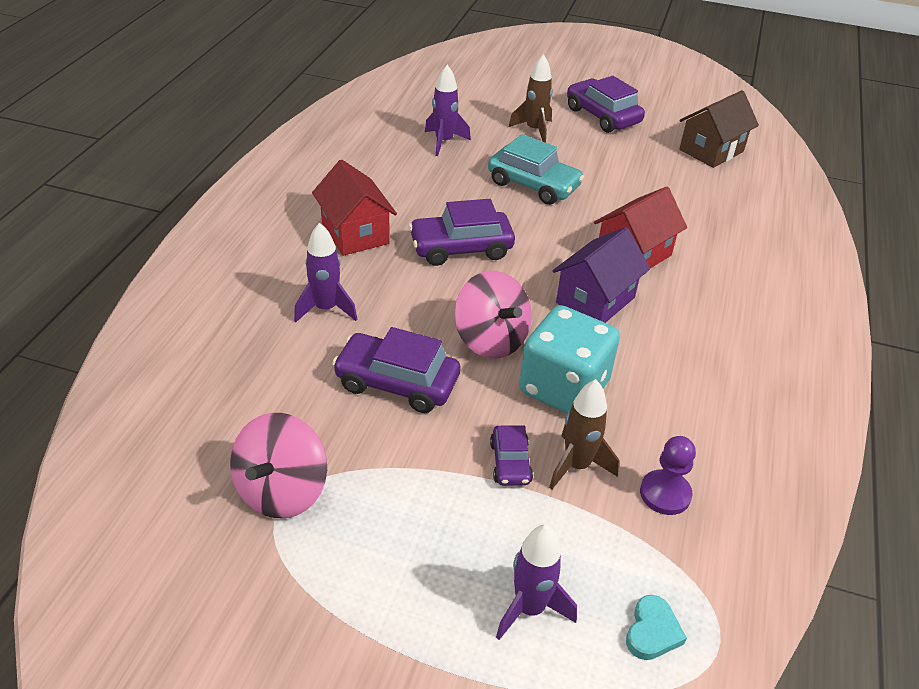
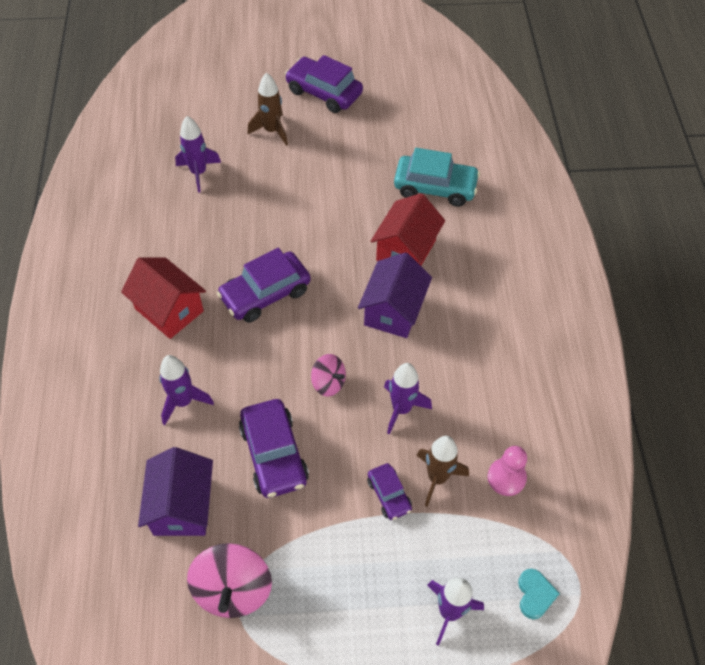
camera: 20 degrees left, 15 degrees up
purple car [332,327,460,413] -> purple car turned 105 degrees counterclockwise [239,399,309,498]
pink spinning top [454,271,532,359] -> pink spinning top [311,354,346,397], size x0.59
turquoise car [488,134,584,205] -> turquoise car moved to [394,148,480,207]
turquoise dice [519,305,620,414] -> purple rocket [384,363,432,434]
purple pawn [640,436,696,515] -> pink pawn [488,446,527,496]
brown house [679,90,759,168] -> none
none -> purple house [138,447,213,536]

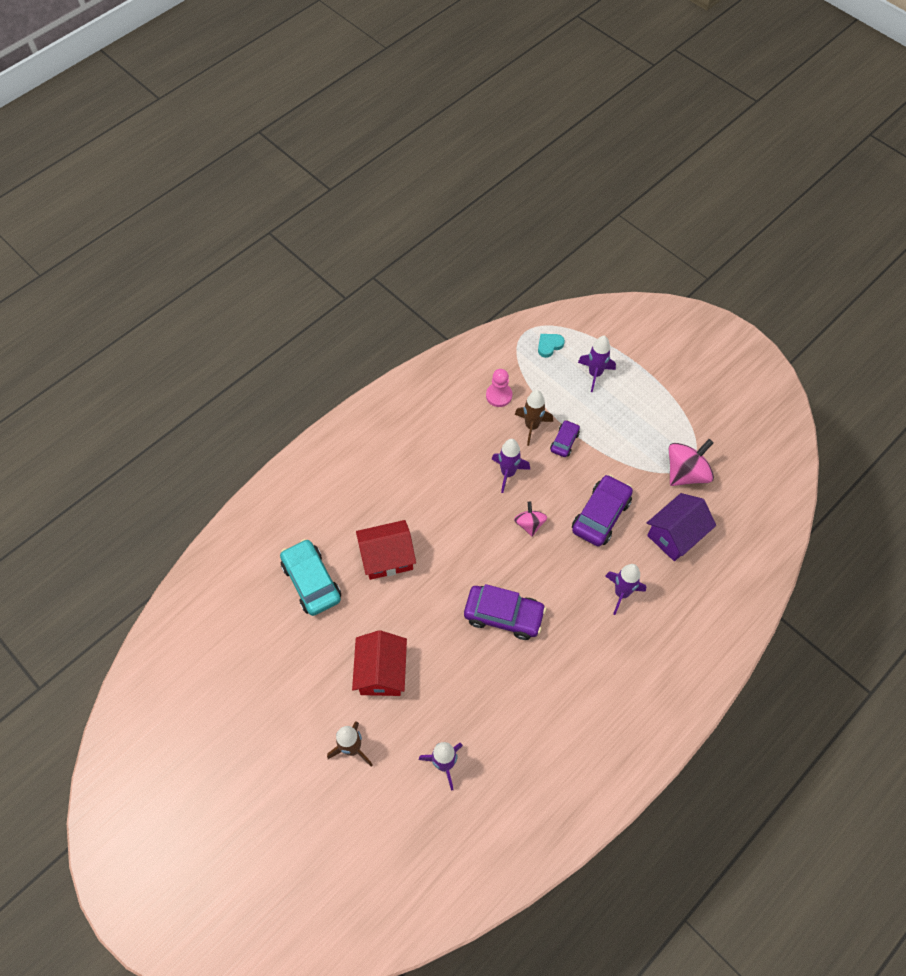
camera: 130 degrees left, 5 degrees up
red house [121,257,206,339] -> red house moved to [352,630,407,696]
purple car [285,55,363,113] -> none
purple house [358,252,432,338] -> none

